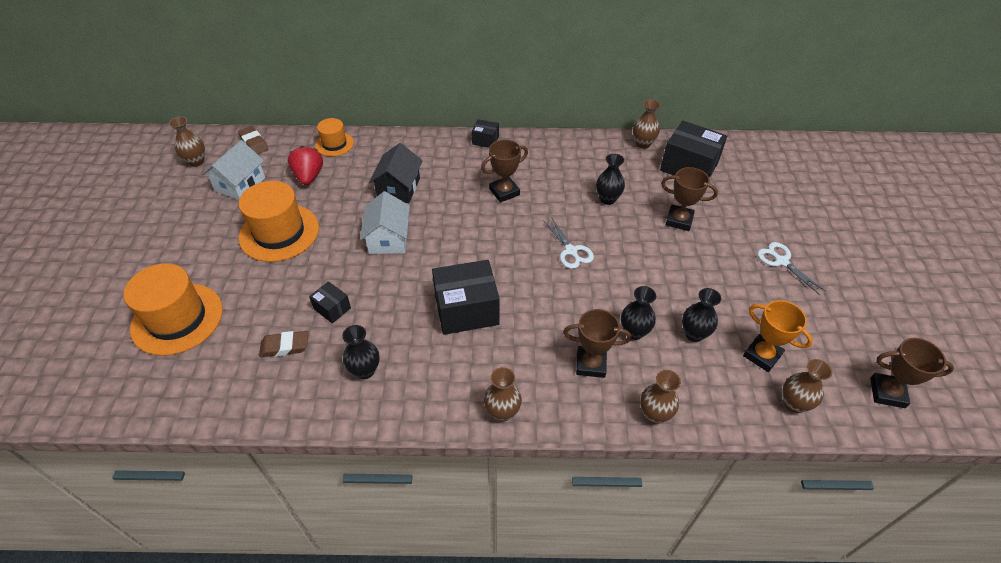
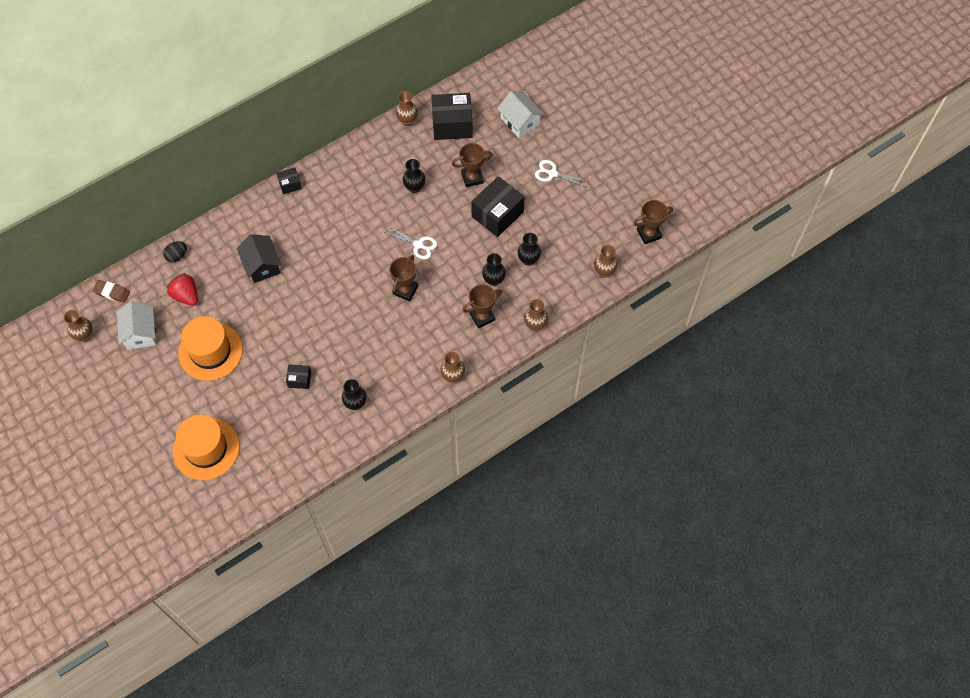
camera: 35 degrees left, 15 degrees up
brown eraser [259,331,308,357] -> none
orange hat [315,118,354,156] -> black egg [163,241,187,263]
white house [360,191,410,254] -> white house moved to [497,91,544,138]
black box [432,260,500,335] -> black box moved to [471,176,525,237]
brown trophy [481,139,528,203] -> brown trophy moved to [390,255,418,301]
orange trophy [743,300,813,372] -> none

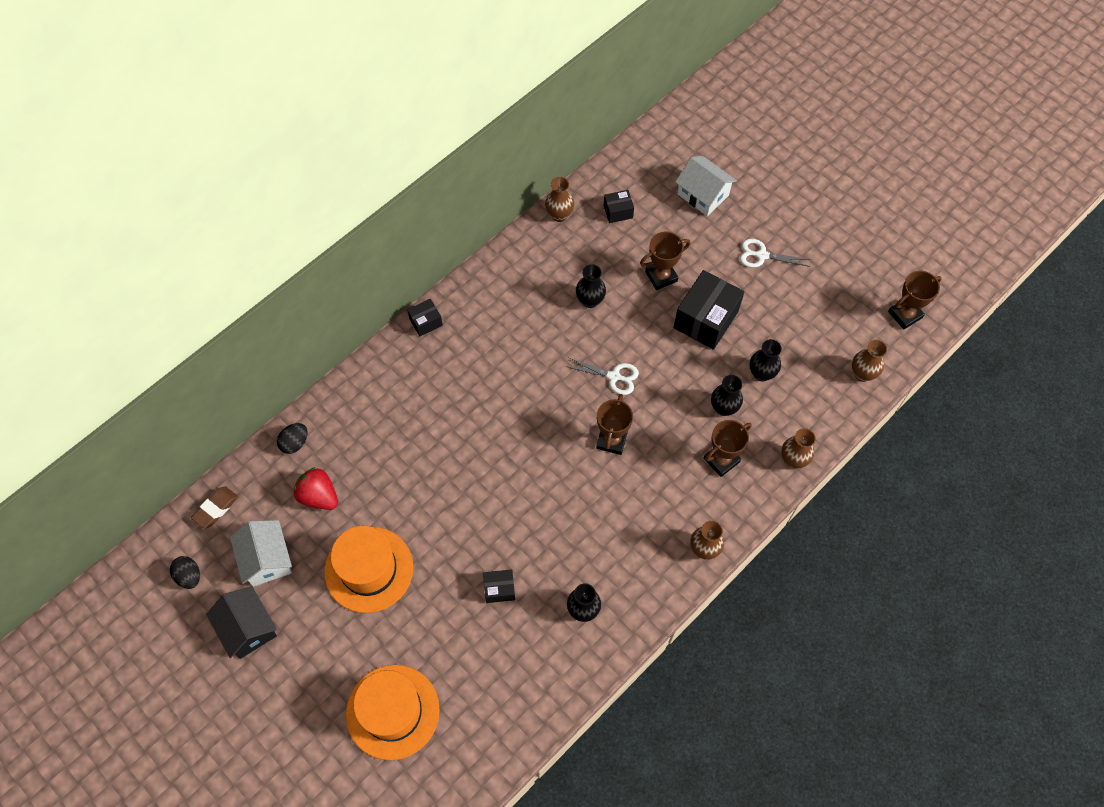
camera: 10 degrees left, 0 degrees up
brown vase [64,310,93,342] -> black egg [170,556,200,589]
brown eraser [93,280,130,303] -> brown eraser turned 60 degrees counterclockwise [191,486,238,529]
black house [236,234,282,283] -> black house moved to [206,586,277,659]
black box [431,93,473,140] -> black box [604,190,634,223], size x0.50

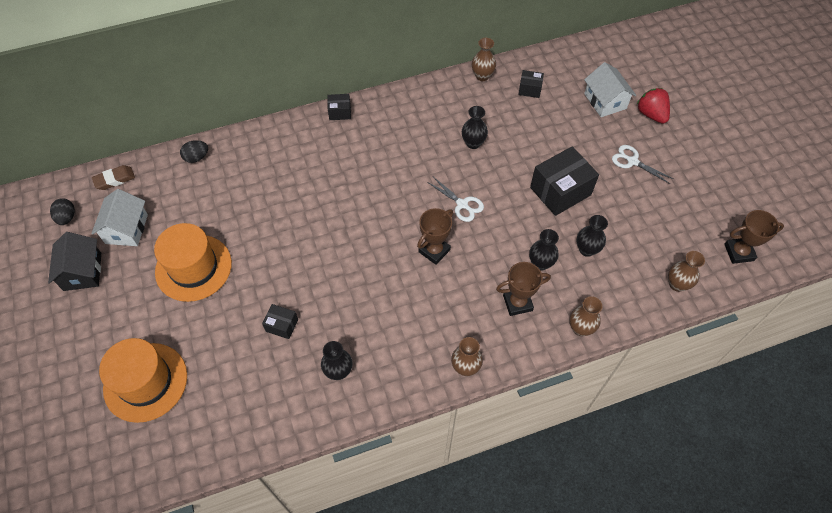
camera: 25 degrees right, 5 degrees down
red strawberry [294,467,338,510] -> red strawberry moved to [637,88,670,124]
brown trophy [640,231,690,290] -> none

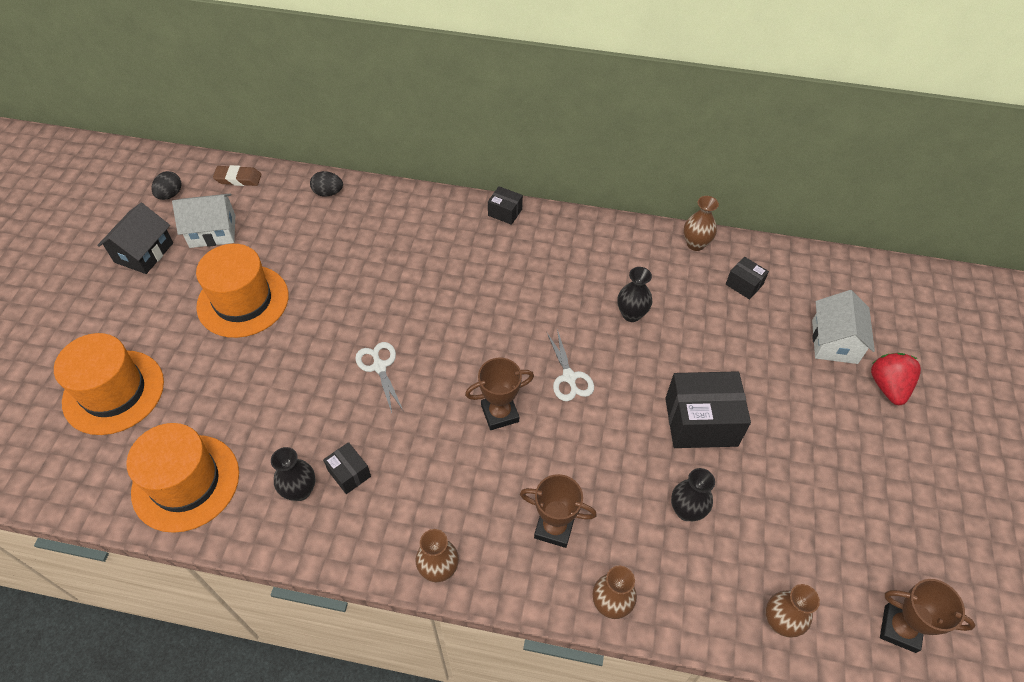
camera: 30 degrees right, 5 degrees down
white house [91,189,148,246] -> white house turned 45 degrees clockwise [172,193,235,248]
black box [262,304,298,339] -> black box moved to [323,442,371,494]
black vase [529,229,559,271] -> none
white scissors [612,145,673,184] -> white scissors moved to [355,342,403,413]
none -> orange hat [126,423,239,533]

